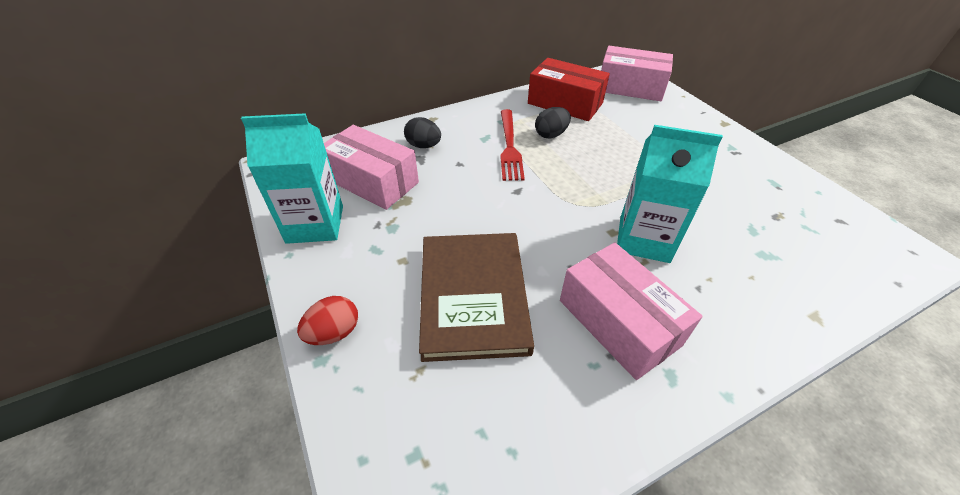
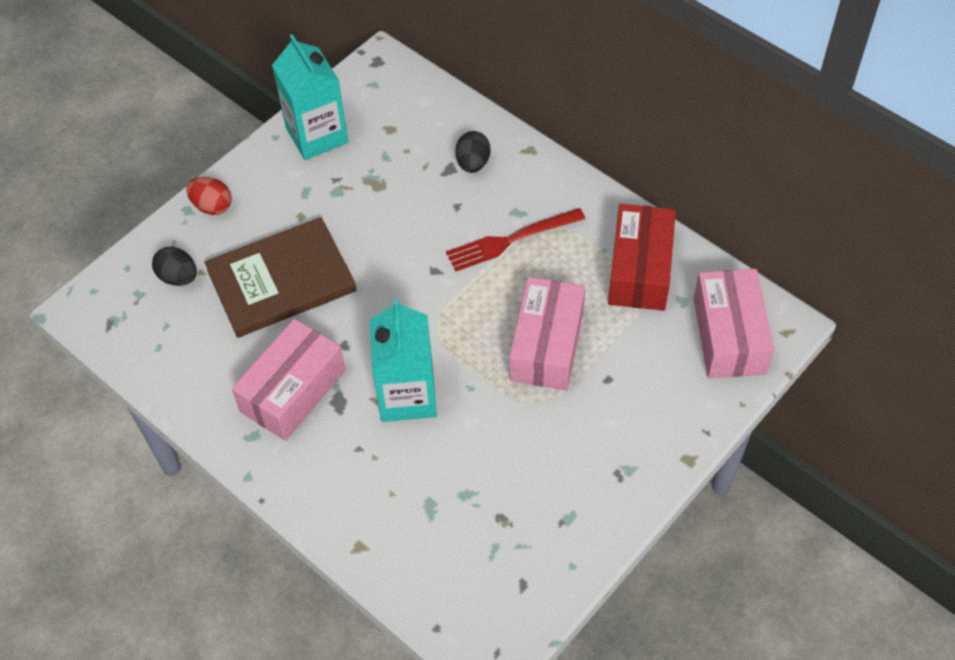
camera: 70 degrees right, 10 degrees up
pink box [324,125,419,210] -> pink box moved to [509,277,585,391]
black egg [535,107,571,139] -> black egg moved to [152,246,197,286]

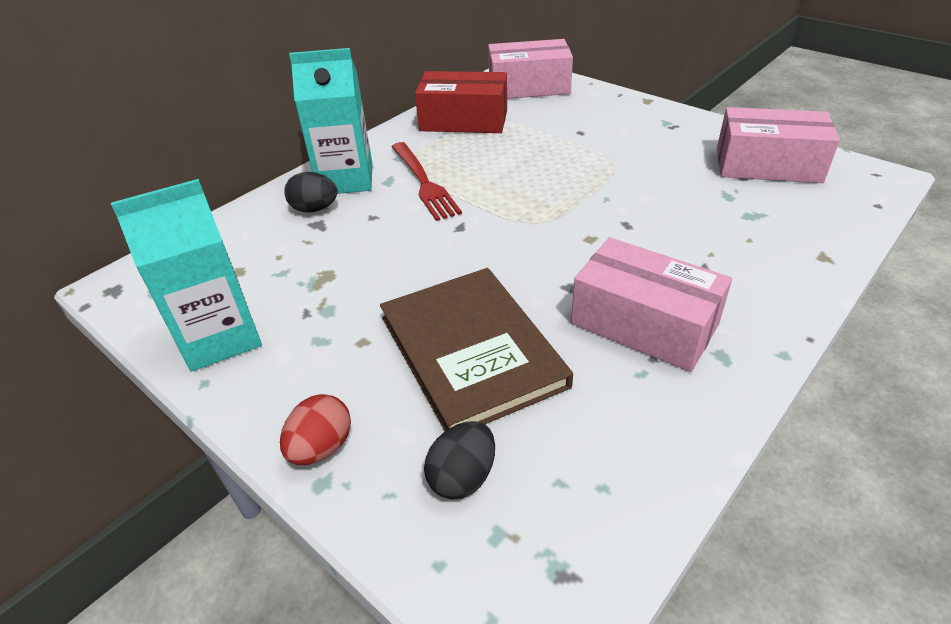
camera: 90 degrees left, 15 degrees down
turquoise carton [369,298,437,422] -> turquoise carton moved to [289,48,373,194]
pink box [509,277,585,391] -> pink box moved to [717,107,840,183]

